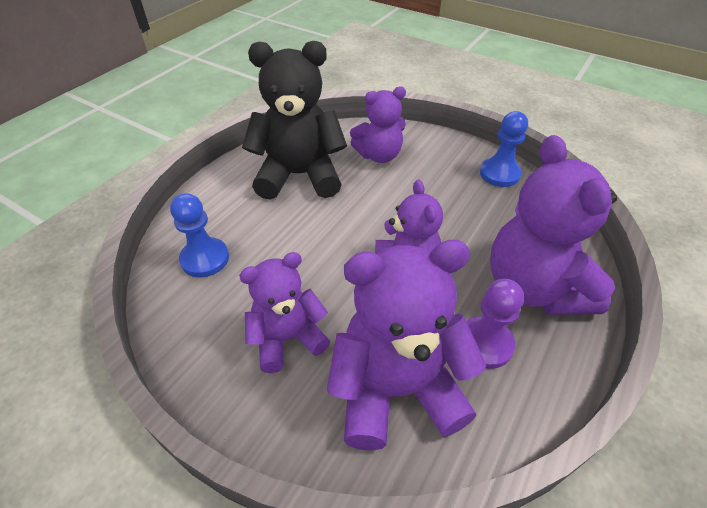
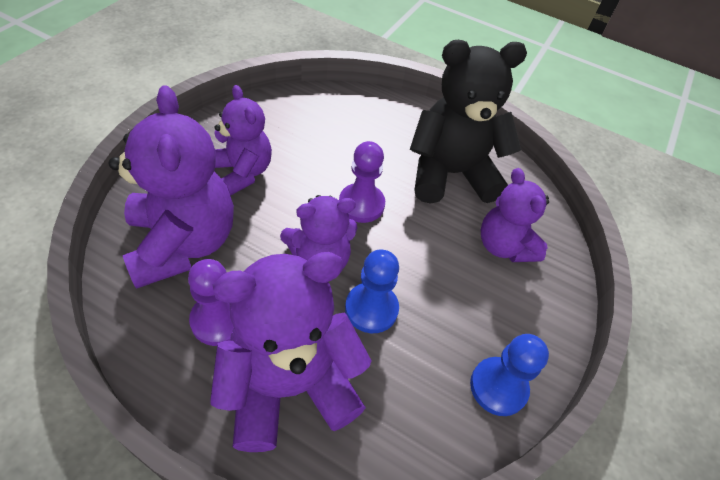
camera: 80 degrees right, 5 degrees up
blue pawn [170,193,229,277] -> blue pawn moved to [345,250,399,333]
black teddy bear [242,41,347,200] -> black teddy bear turned 90 degrees counterclockwise [410,40,527,204]
none -> purple pawn [339,141,385,223]

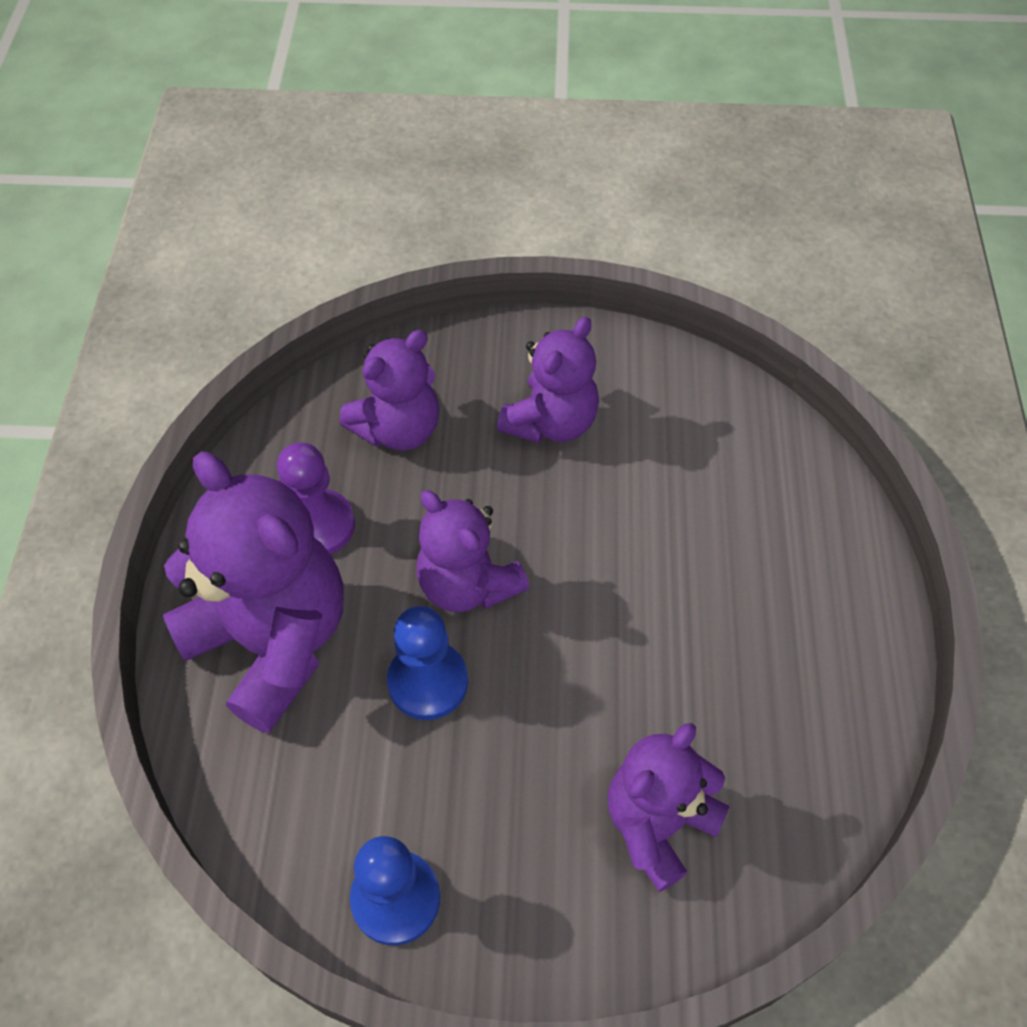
camera: 70 degrees right, 5 degrees up
purple teddy bear [108,85,234,289] -> purple teddy bear [339,330,440,450], size x0.62
purple pawn [339,141,385,223] -> none
black teddy bear [410,40,527,204] -> none

